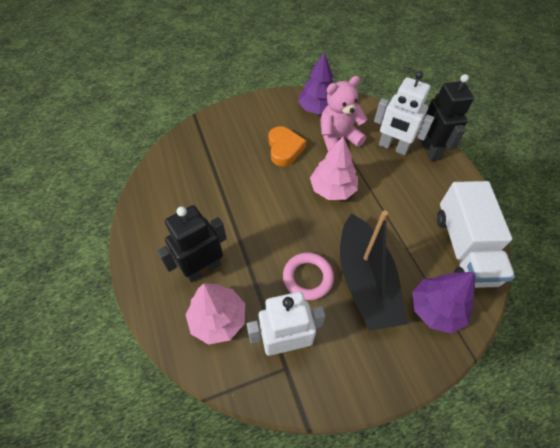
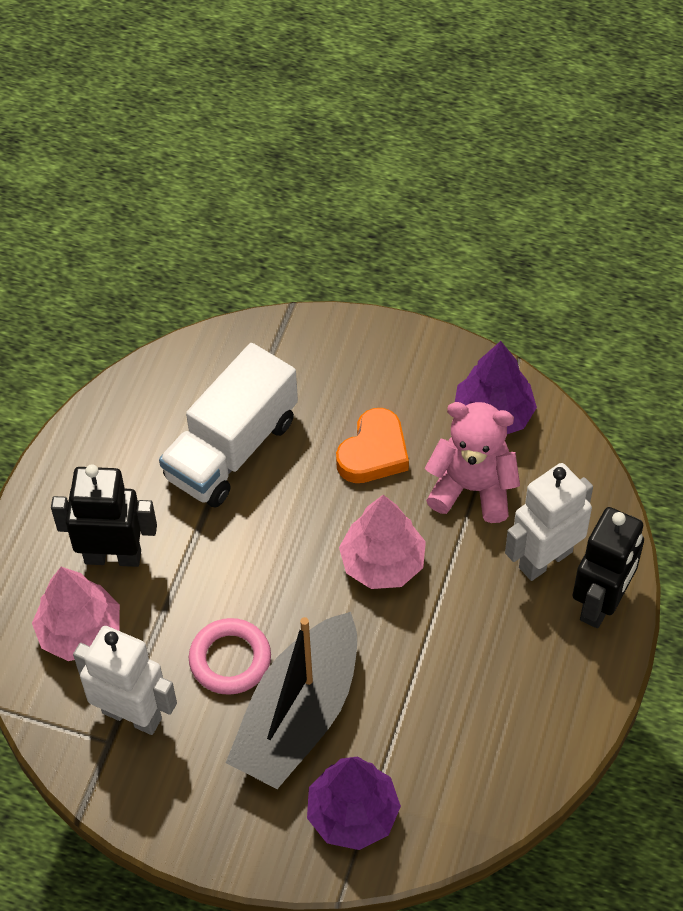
camera: 40 degrees right, 0 degrees up
white robot [374,71,434,155] -> white robot turned 75 degrees clockwise [505,463,593,581]
white truck [437,181,515,288] -> white truck moved to [159,343,298,508]

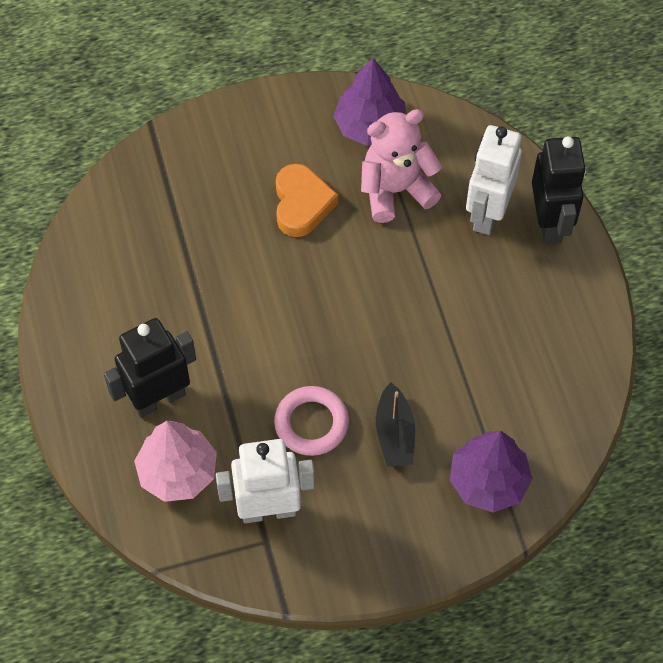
camera: 35 degrees left, 5 degrees up
white truck [159,343,298,508] -> none
black boat [226,612,357,789] -> black boat [376,382,415,467], size x0.51
pink tree [339,495,426,589] -> none

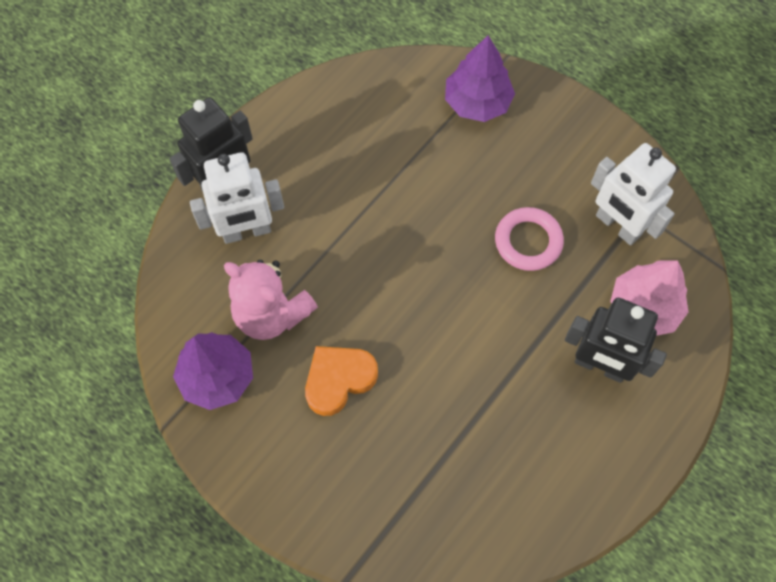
camera: 125 degrees left, 5 degrees up
black boat [376,382,415,467] -> none

